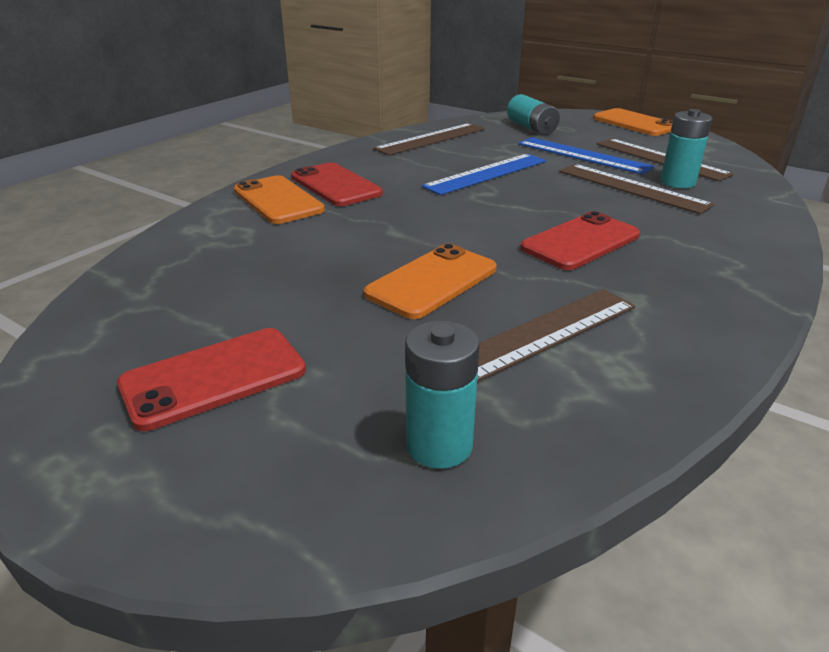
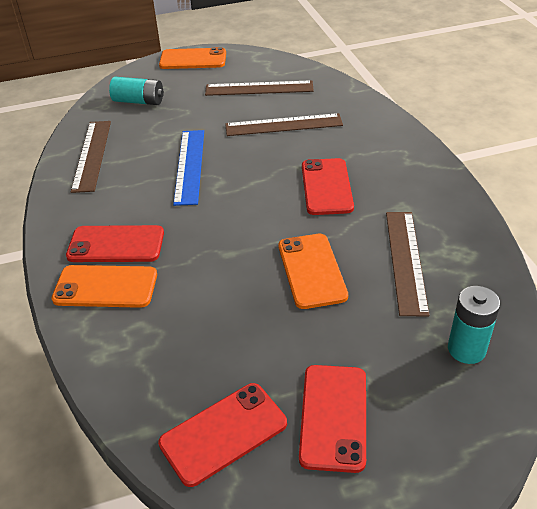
camera: 50 degrees left, 10 degrees up
blue ruler [518,137,654,175] -> none
turquoise battery [660,109,713,188] -> none
none -> red phone [158,383,287,487]

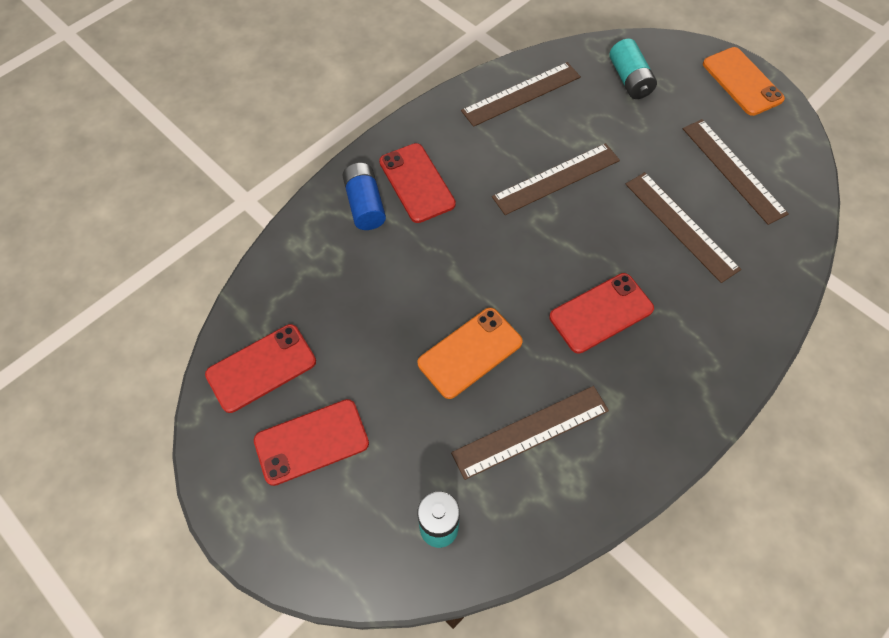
camera: 60 degrees right, 20 degrees up
orange phone [52,265,157,308] -> blue battery [342,163,386,230]
red phone [158,383,287,487] -> red phone turned 60 degrees counterclockwise [205,324,316,413]
blue ruler [173,130,204,206] -> brown ruler [492,143,620,215]

